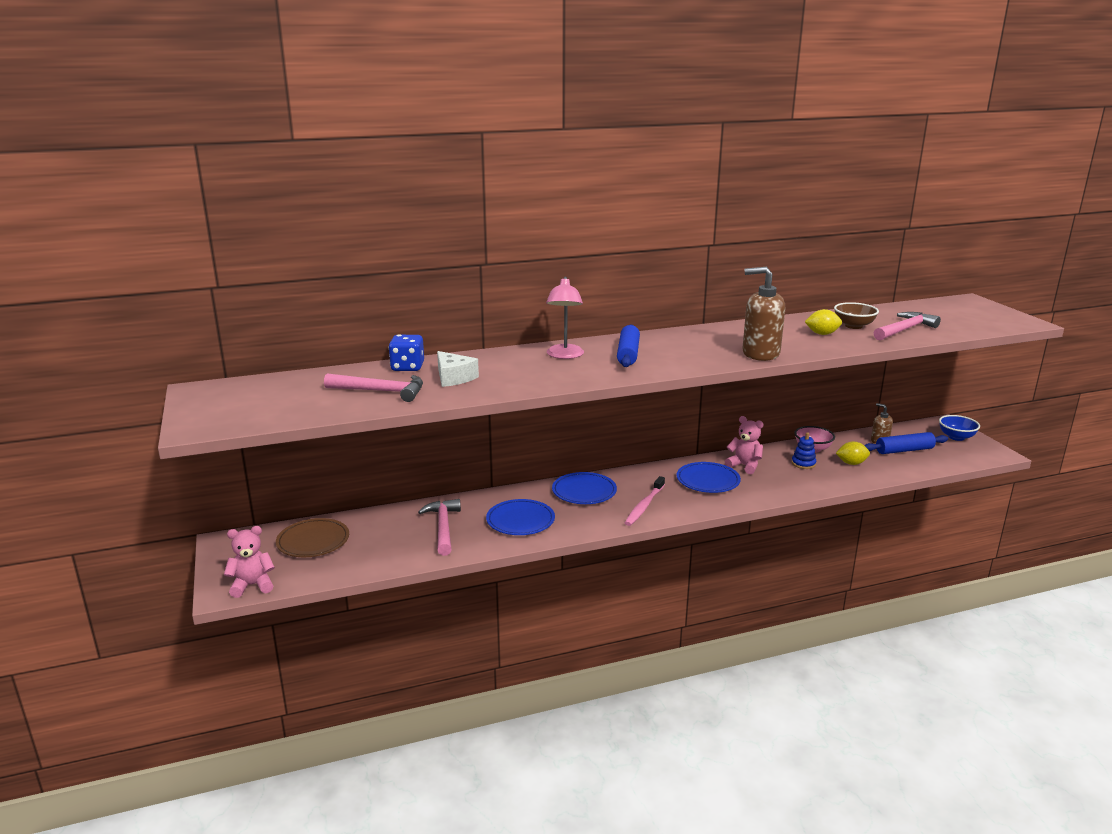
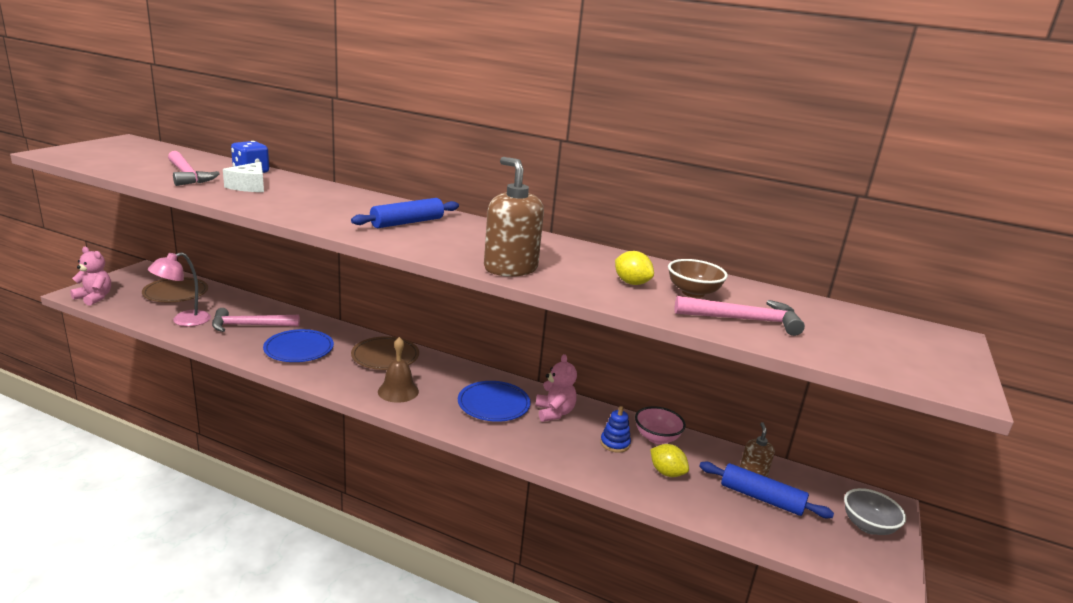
camera: 40 degrees right, 0 degrees up
pink hammer [418,499,461,556] -> pink hammer turned 135 degrees counterclockwise [212,308,300,332]
pink lamp [546,277,584,359] -> pink lamp moved to [148,252,211,326]
blue plate [552,472,617,504] -> brown plate [351,336,419,370]
pink toothbrush [625,476,665,526] -> brown bell [378,337,419,403]
blue bowl [939,415,980,441] -> grey bowl [844,488,906,535]

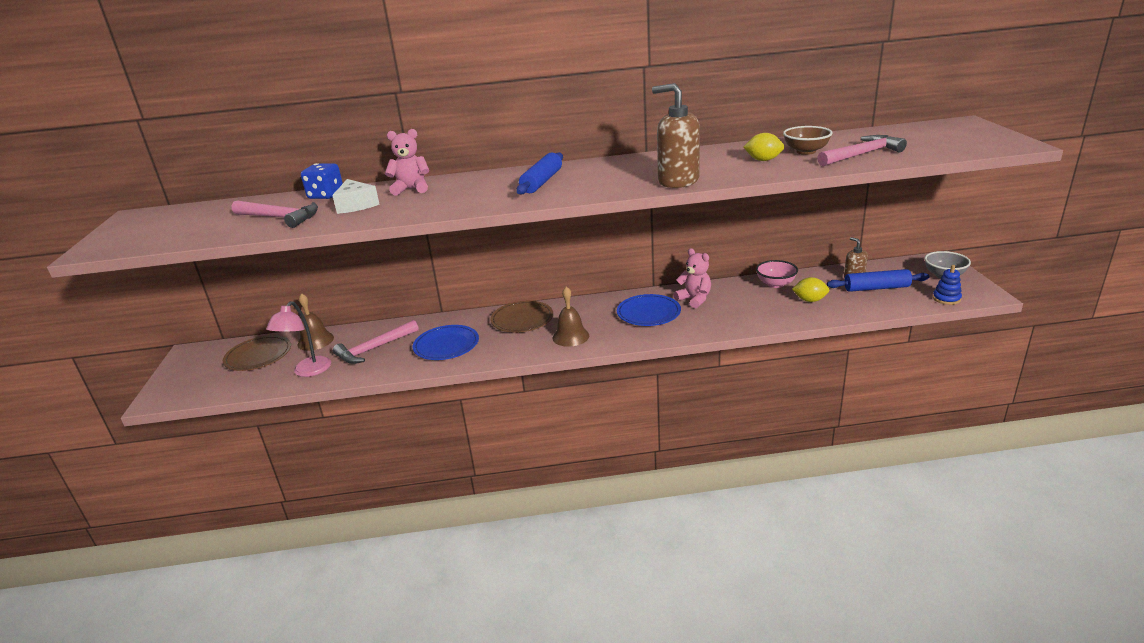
camera: 25 degrees left, 5 degrees up
pink teddy bear [70,247,111,306] -> pink teddy bear moved to [385,129,429,195]
blue stacking toy [600,406,631,453] -> blue stacking toy moved to [933,265,962,305]
none -> brown bell [297,293,334,351]

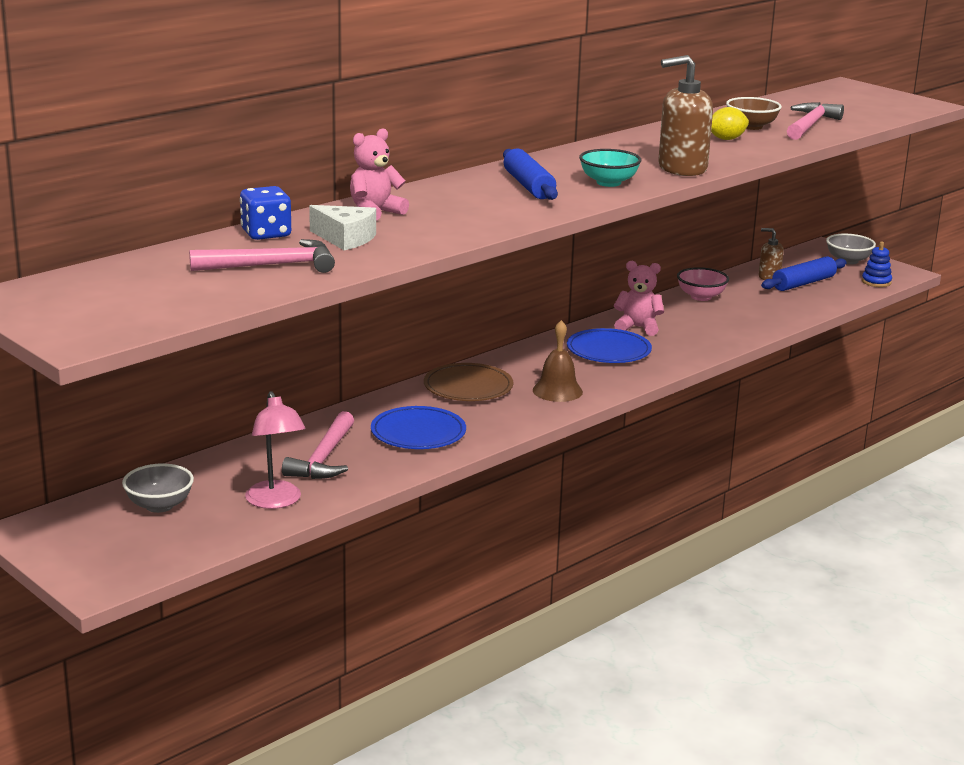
camera: 40 degrees left, 5 degrees down
brown plate [223,335,291,371] -> grey bowl [122,464,194,513]
brown bell [297,293,334,351] -> none
yellow lemon [792,277,830,302] -> none
none -> turquoise bowl [579,149,641,187]

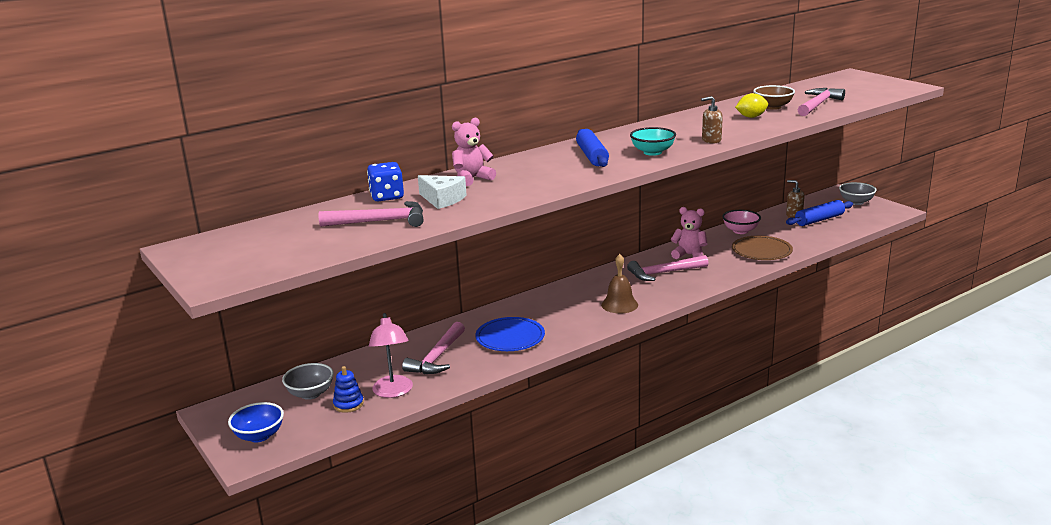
camera: 10 degrees right, 0 degrees up
brown plate [424,363,513,401] -> brown plate moved to [732,236,793,260]
blue plate [567,328,652,363] -> pink hammer [627,255,708,281]
brown soap dispenser [658,55,713,176] -> brown soap dispenser [701,96,723,144], size x0.53
blue stacking toy [862,241,892,287] -> blue stacking toy moved to [333,366,364,413]
none -> blue bowl [228,402,284,442]

